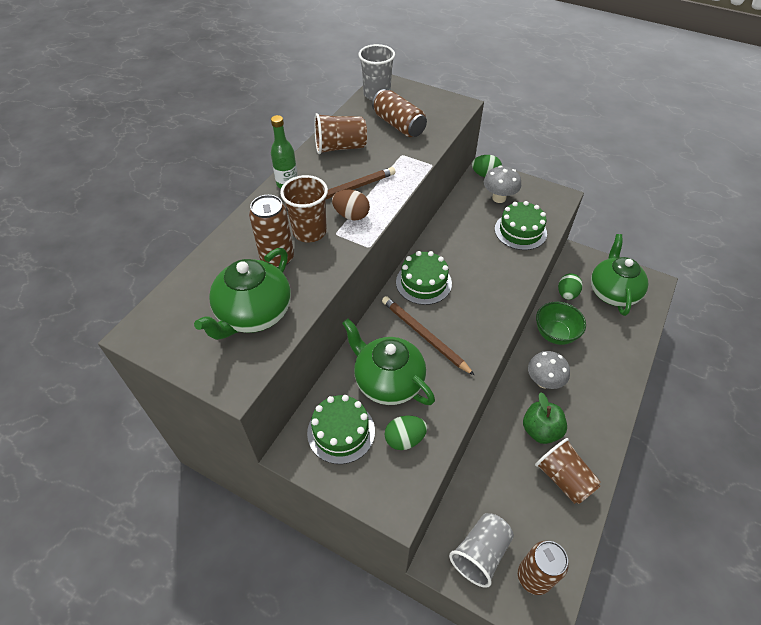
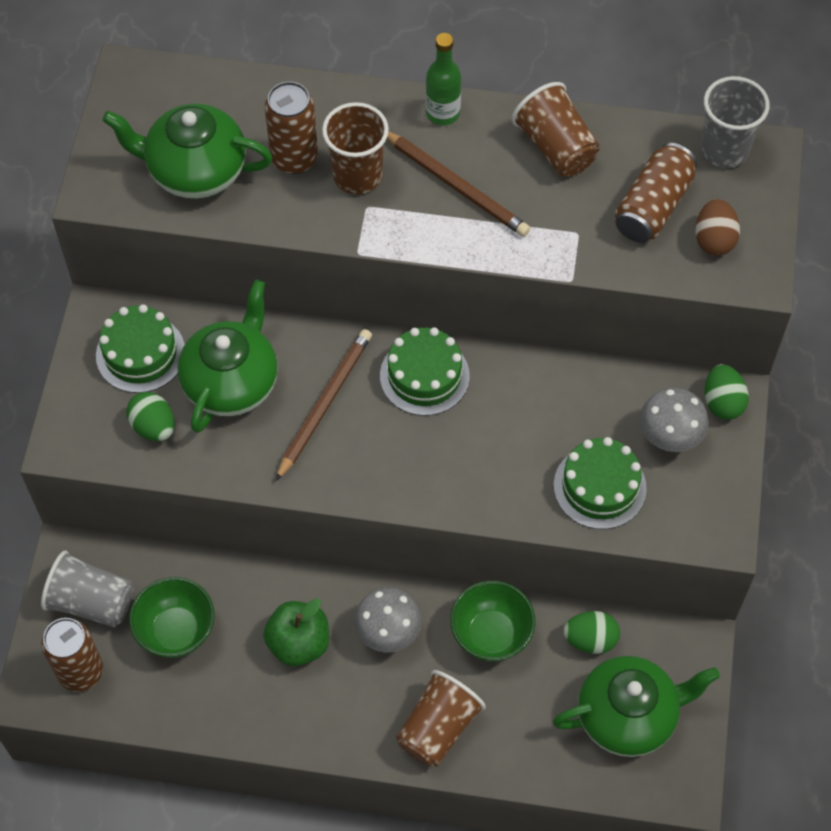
camera: 70 degrees right, 10 degrees up
brown egg [332,190,370,220] -> brown egg moved to [695,199,740,255]
brown cup [535,438,601,504] -> brown cup moved to [396,670,486,767]
none -> green bowl [129,577,214,658]

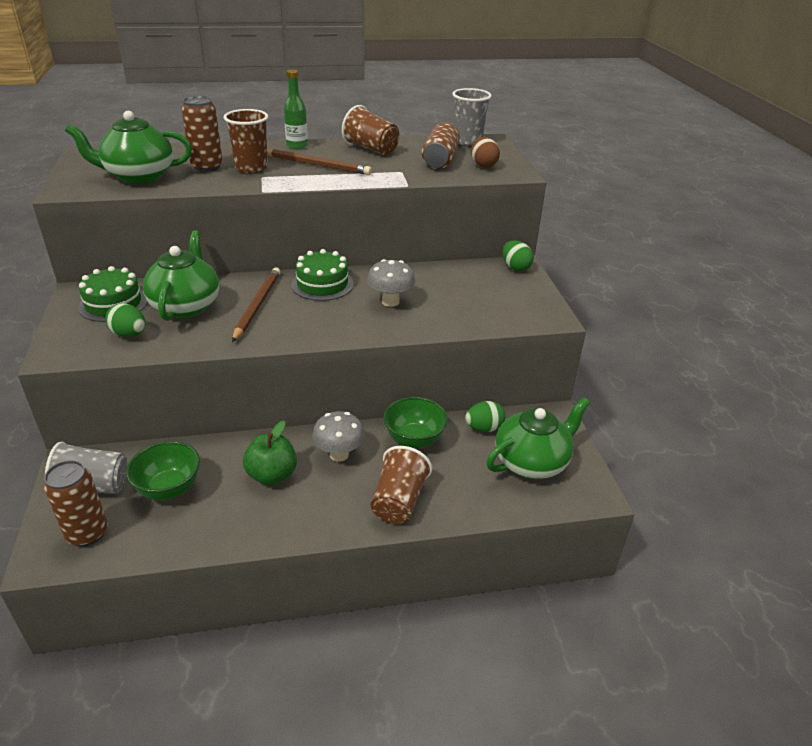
camera: 20 degrees left, 25 degrees down
green cake [554,437,647,529] -> none
grey mushroom [640,388,709,452] -> grey mushroom moved to [367,259,415,307]

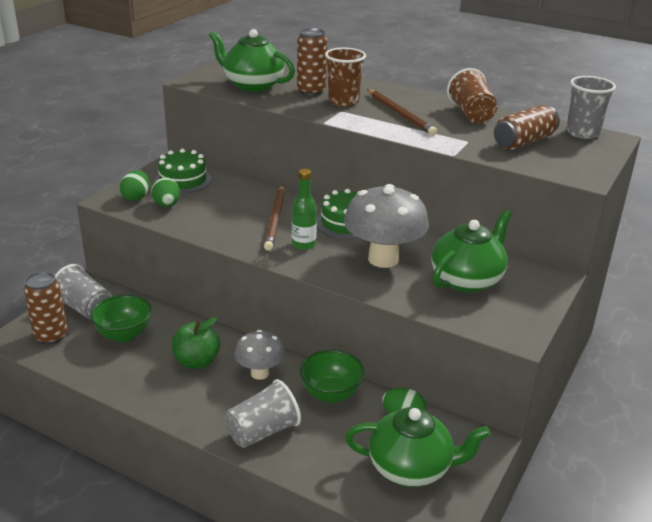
camera: 40 degrees right, 5 degrees down
green teapot [143,230,219,321] -> green teapot moved to [431,210,512,293]
brown pencil [232,267,280,342] -> brown pencil turned 135 degrees clockwise [264,185,285,251]
green bottle [284,69,308,149] -> green bottle moved to [292,169,317,250]
grey mushroom [367,259,415,307] -> grey mushroom [344,184,429,268], size x1.70
brown cup [371,446,432,524] -> grey cup [225,379,301,448]
brown egg [471,137,500,168] -> none
green egg [502,240,534,271] -> green egg moved to [120,171,149,201]

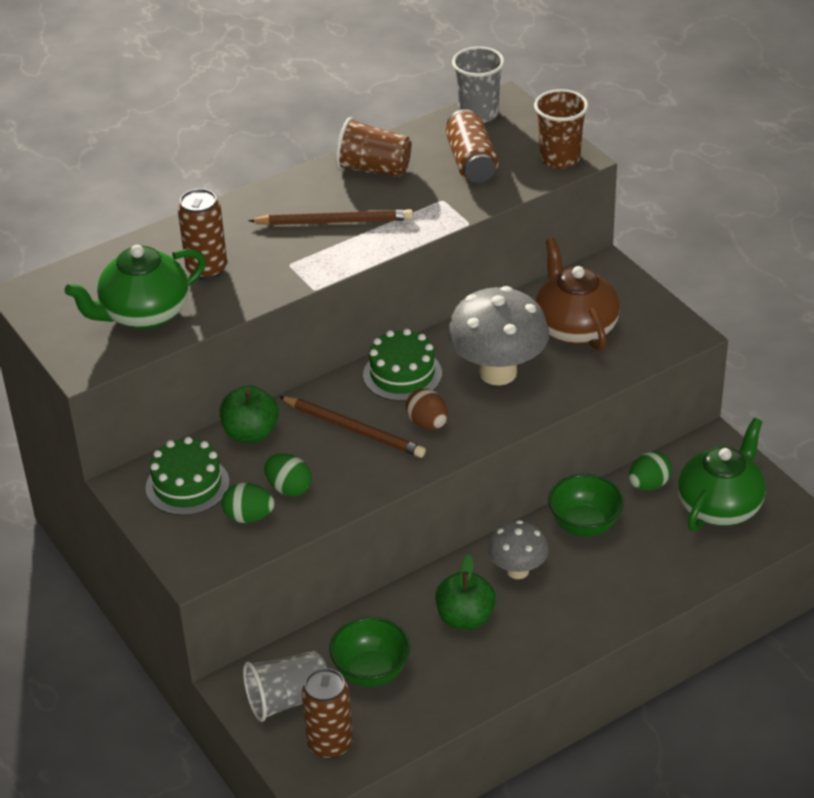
camera: 60 degrees left, 10 degrees up
green egg [120,171,149,201] -> green egg moved to [264,454,312,496]
grey cup [225,379,301,448] -> none
green bottle [292,169,317,250] -> brown egg [406,389,448,430]
brown cup [325,47,366,107] -> brown cup moved to [534,89,588,168]
green teapot [431,210,512,293] -> brown teapot [535,238,620,351]
none -> green apple [220,385,279,443]

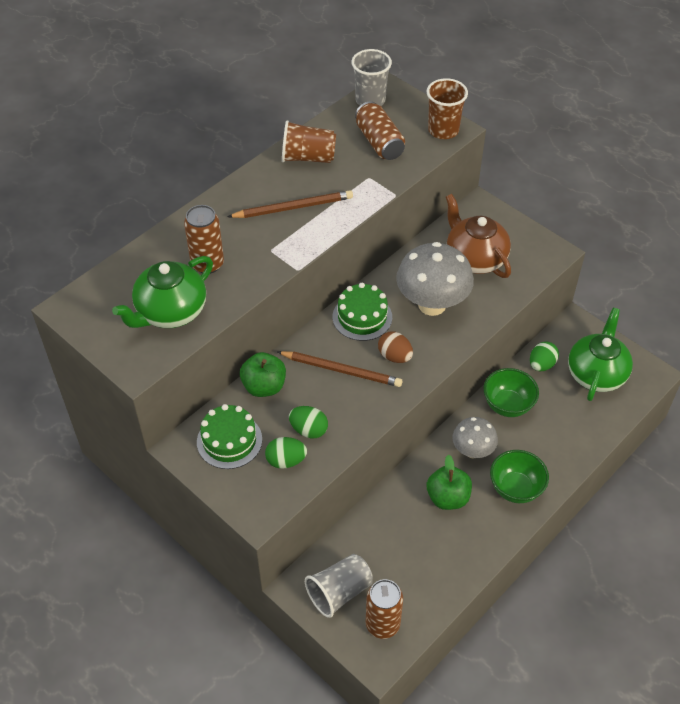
camera: 15 degrees left, 10 degrees up
green bowl [329,617,410,687] -> green bowl moved to [490,450,549,503]

